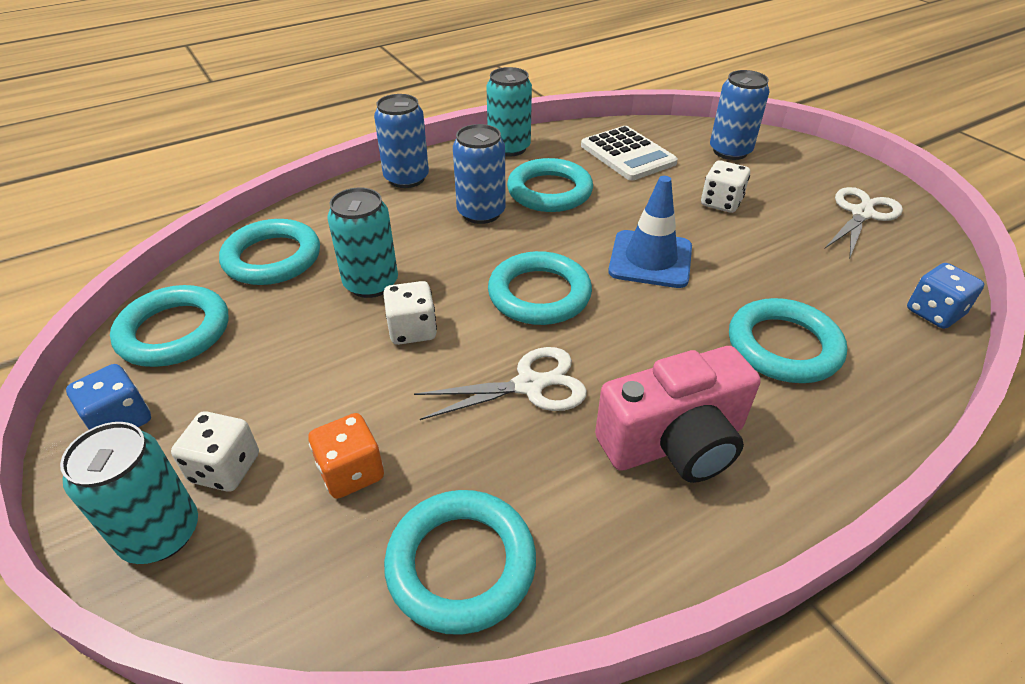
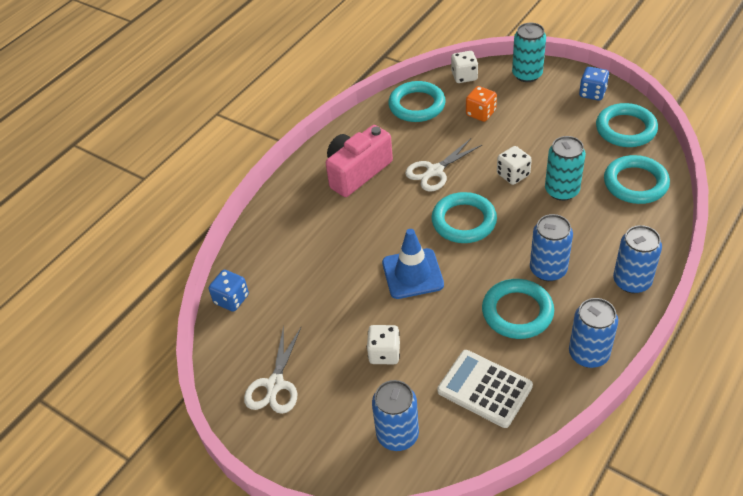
camera: 160 degrees right, 5 degrees up
white dice [171,411,259,492] -> white dice moved to [451,51,478,83]
turquoise can [486,67,532,157] -> blue can [569,298,618,368]
turquoise ring [729,298,847,383] -> none

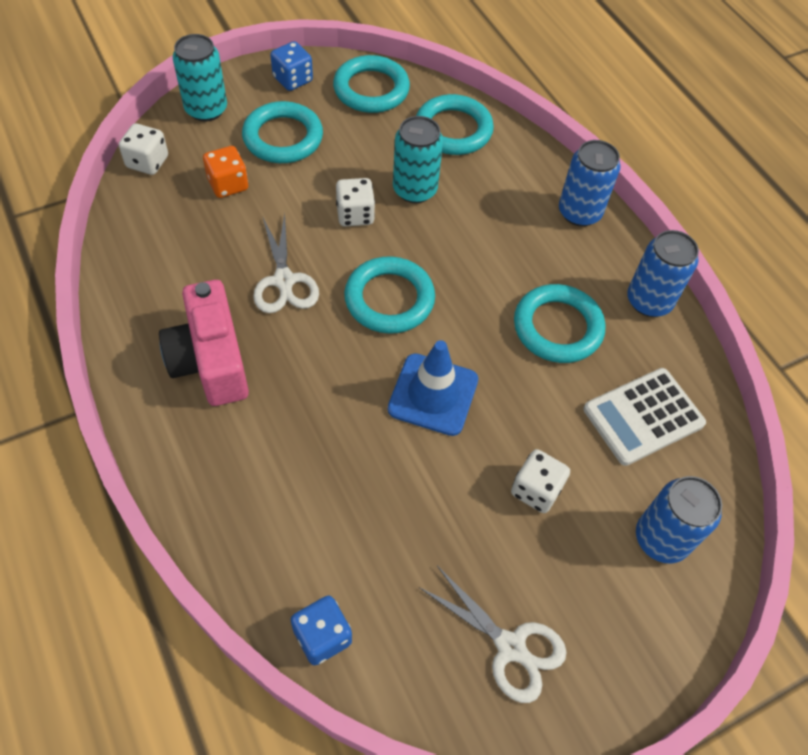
camera: 70 degrees left, 10 degrees up
turquoise ring [388,81,446,122] -> turquoise ring moved to [242,101,323,163]
blue can [530,214,573,281] -> none

